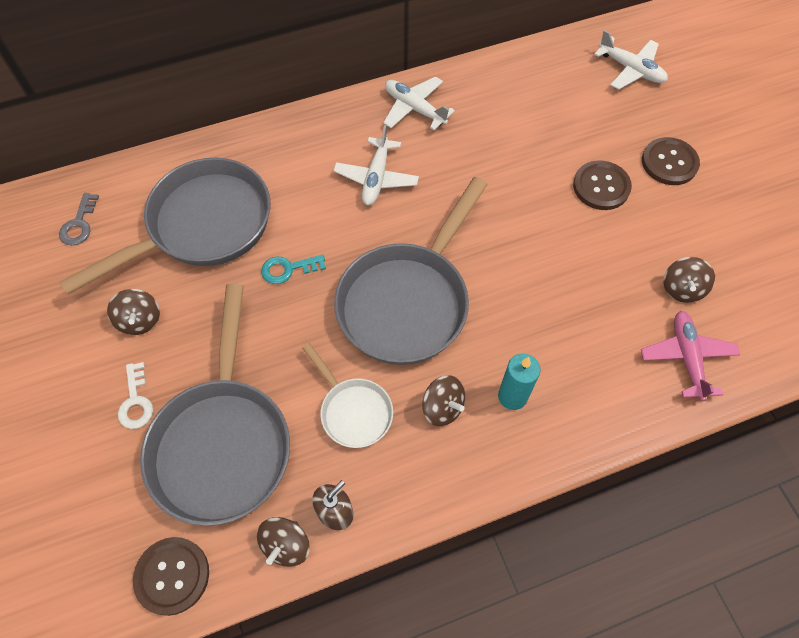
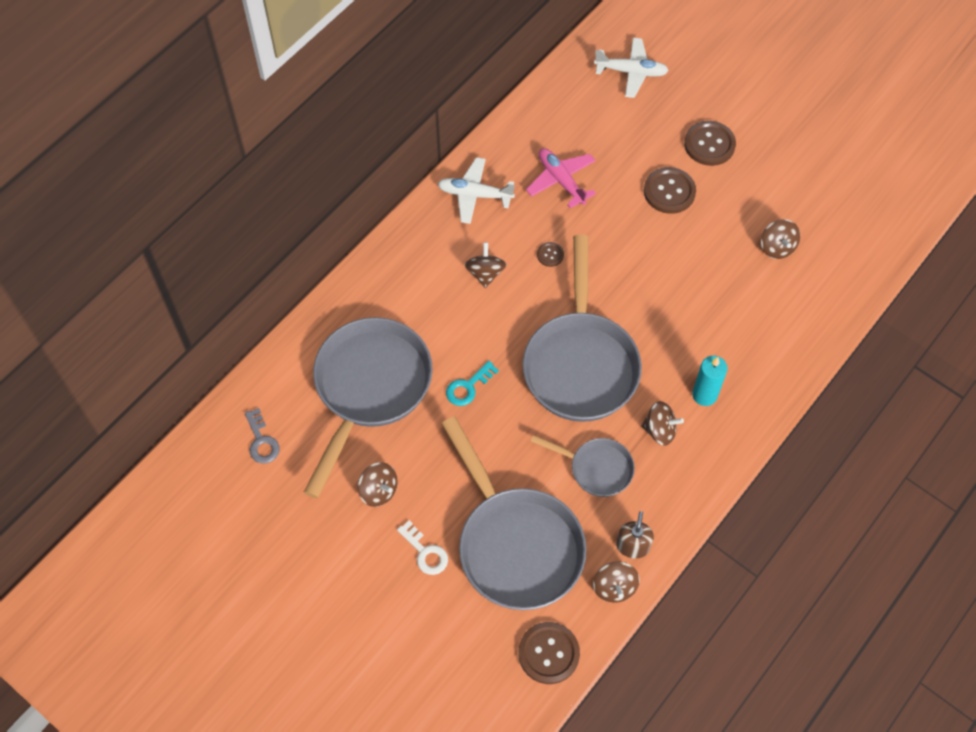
camera: 30 degrees left, 0 degrees up
white pan [302,343,393,448] -> grey pan [530,435,635,497]
white plane [333,125,419,205] -> brown spinning top [465,242,507,288]
pink plane [641,311,740,401] -> pink plane moved to [526,148,596,208]
none -> brown button [537,242,564,267]

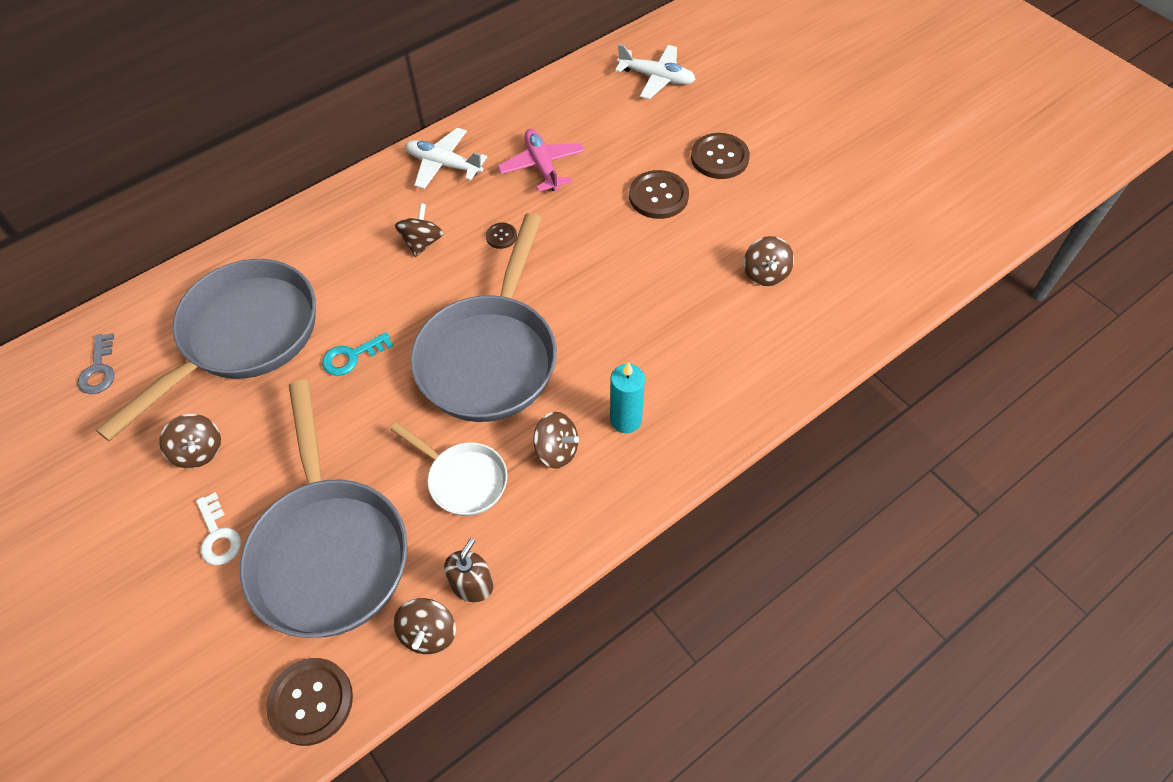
camera: 15 degrees right, 5 degrees down
grey pan [530,435,635,497] -> white pan [390,422,507,516]

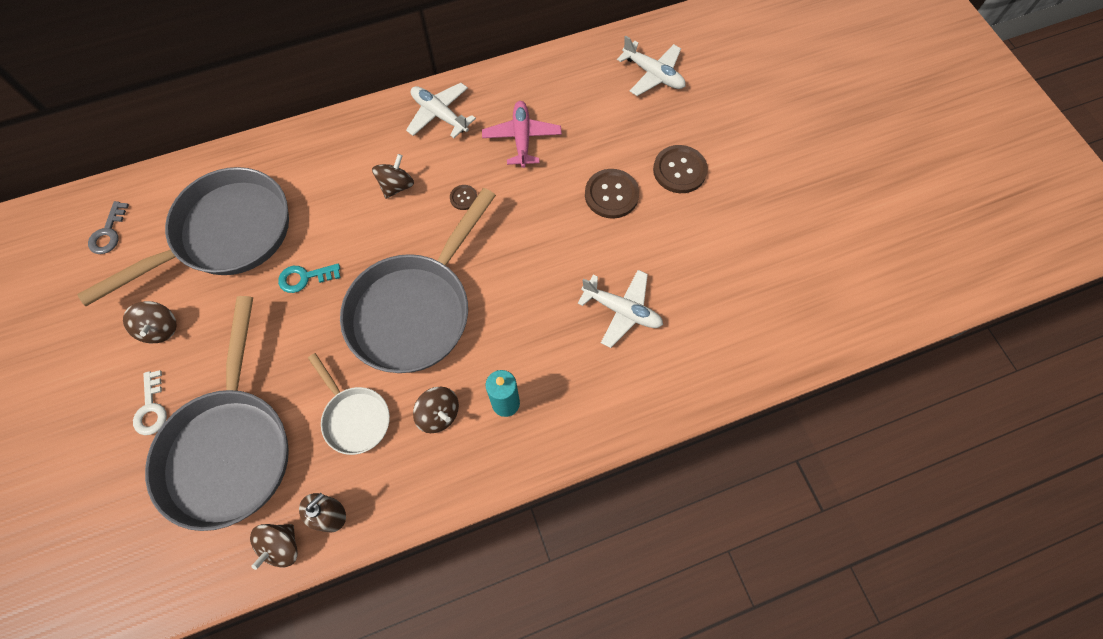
camera: 15 degrees right, 10 degrees up
brown button [266,658,353,746] -> none
brown spinning top [744,236,794,286] -> none
none -> white plane [578,270,663,348]

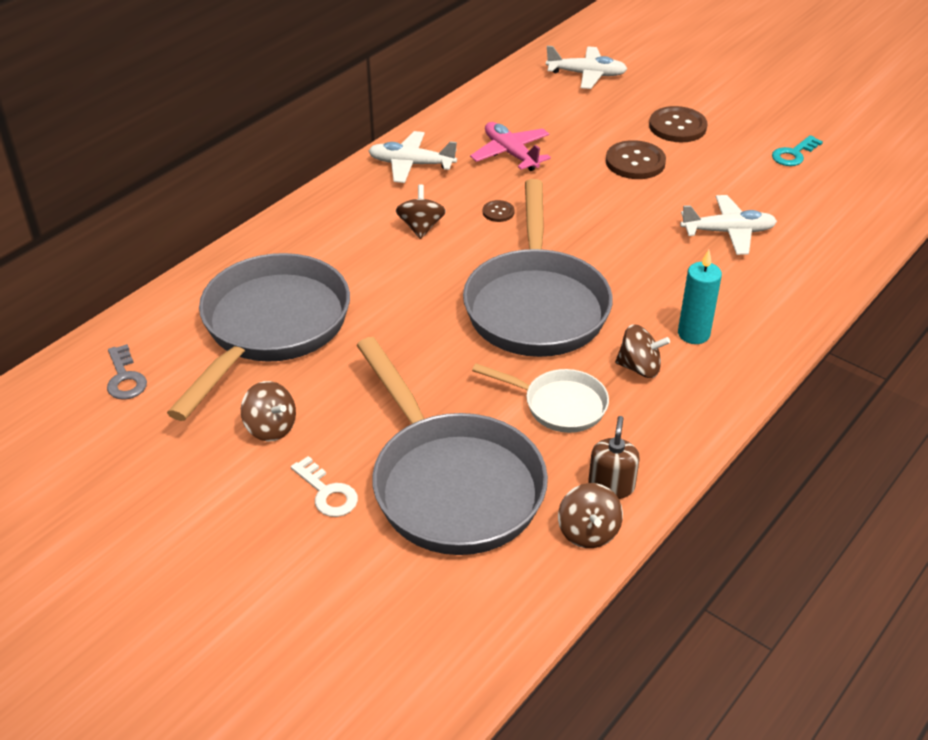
camera: 30 degrees left, 25 degrees down
turquoise key [278,264,340,293] -> turquoise key moved to [772,135,823,166]

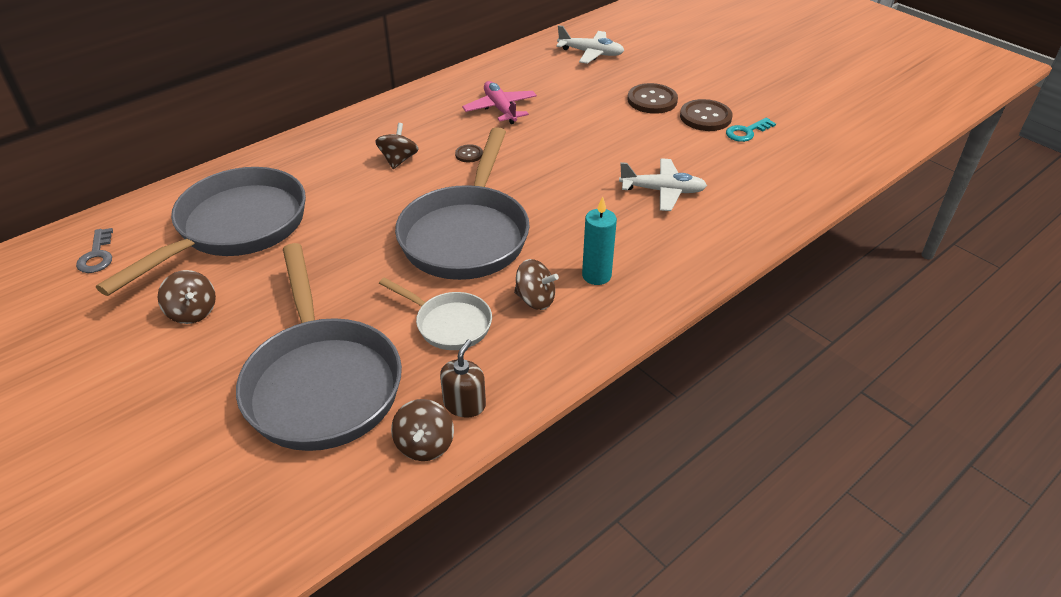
camera: 10 degrees right, 0 degrees up
white key [291,456,358,517] -> none
white plane [368,131,457,183] -> none
brown button [606,140,666,179] -> brown button moved to [680,99,732,131]

